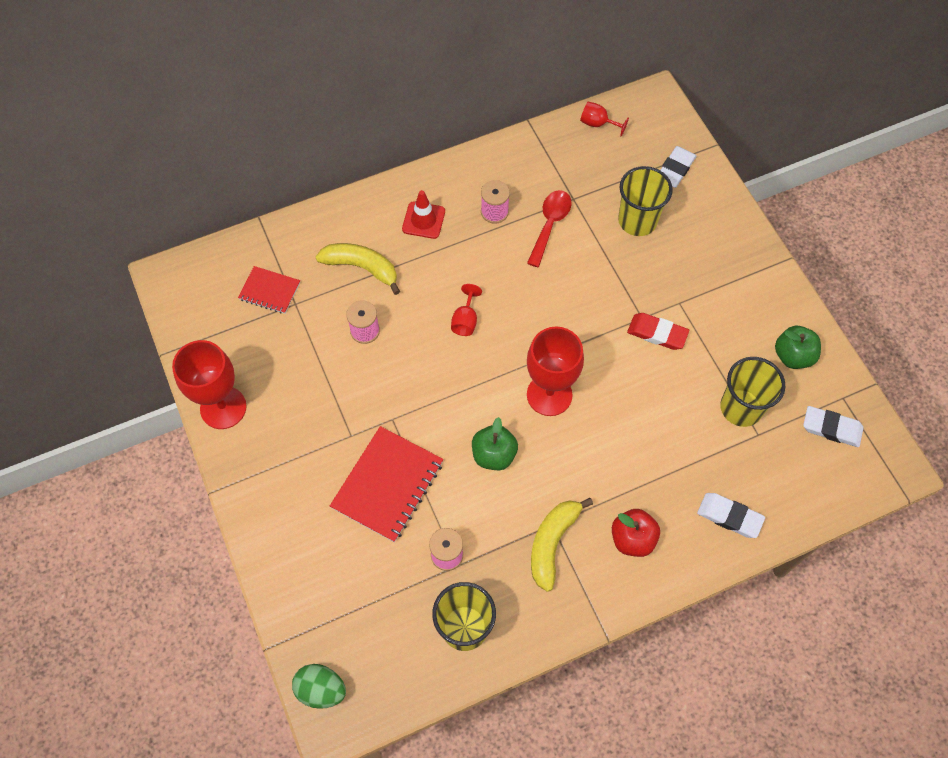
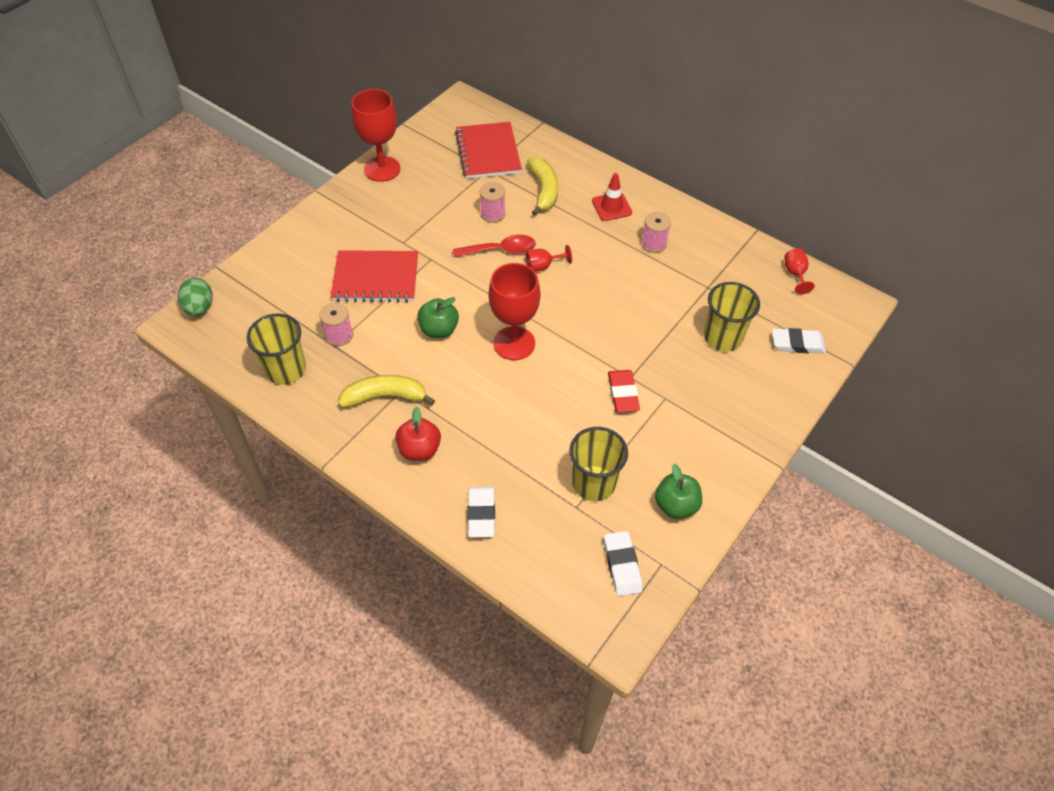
camera: 60 degrees right, 10 degrees down
red notebook [238,266,300,314] -> red notebook [455,122,522,179], size x1.76
red spoon [527,190,571,267] -> red spoon moved to [453,235,536,257]

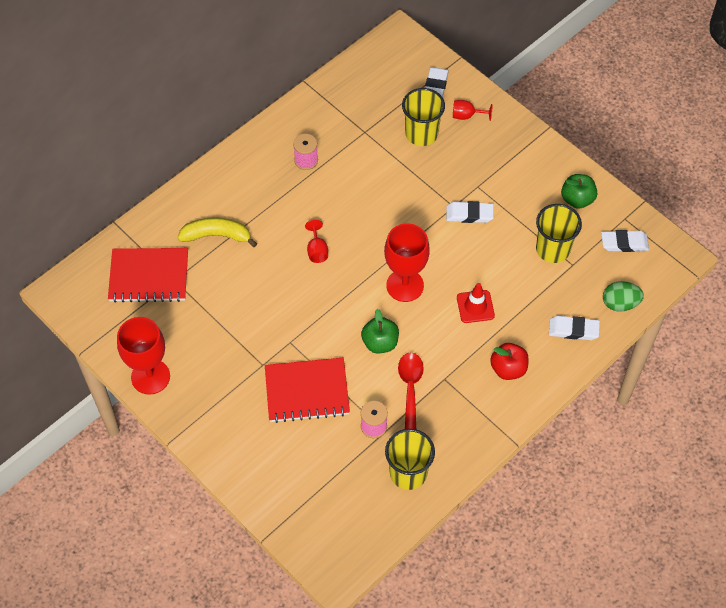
camera: 80 degrees left, 5 degrees up
green egg [178,278,213,316] -> green egg moved to [603,281,644,312]
red notebook [331,250,418,302] -> red notebook turned 75 degrees clockwise [265,358,350,423]
yellow banana [338,375,435,408] -> none
red spoon [453,235,536,257] -> red spoon moved to [398,353,424,429]
pink spool [480,182,505,223] -> none
red traffic cone [592,173,632,221] -> red traffic cone moved to [457,283,495,323]
red eraser [608,370,640,412] -> white eraser [446,201,494,223]
red goblet [784,248,815,294] -> red goblet moved to [453,100,492,121]

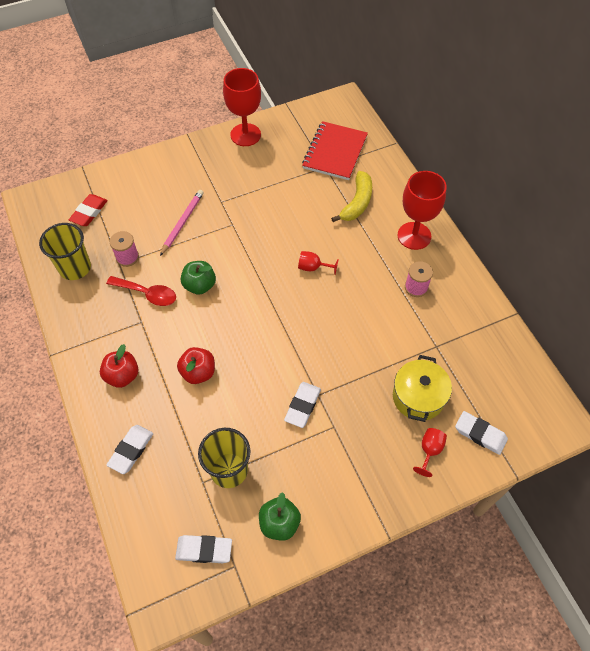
camera: 110 degrees right, 0 degrees up
red notebook [265,358,350,423] -> pink pencil [160,190,204,256]
red goblet [384,224,430,302] -> red goblet moved to [398,171,447,250]
yellow cup [402,88,445,146] -> yellow pot [393,355,452,422]
red traffic cone [457,283,495,323] -> red apple [177,347,215,384]
white eraser [601,230,649,252] -> white eraser turned 75 degrees clockwise [175,535,232,563]
green egg [603,281,644,312] -> none
none -> red eraser [69,194,108,226]

